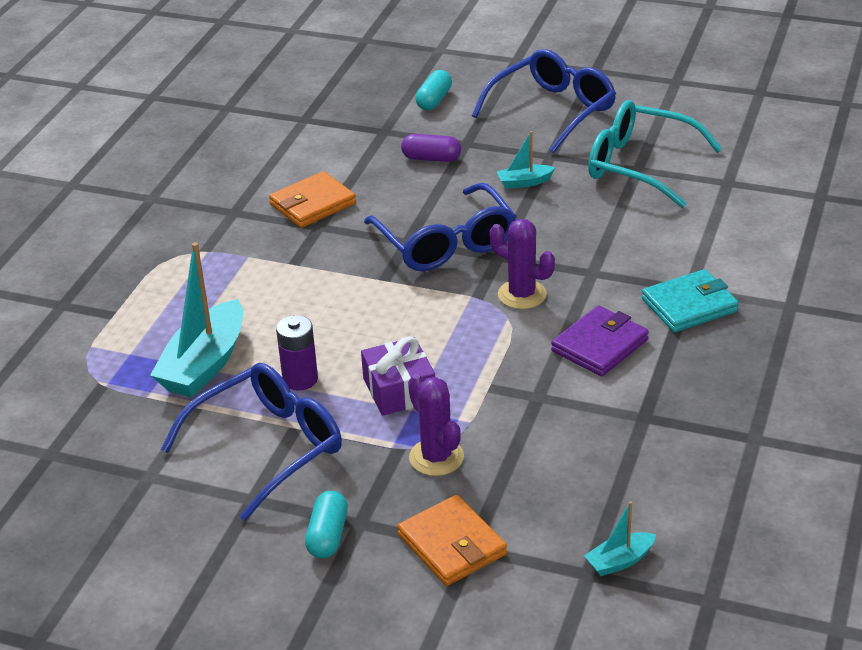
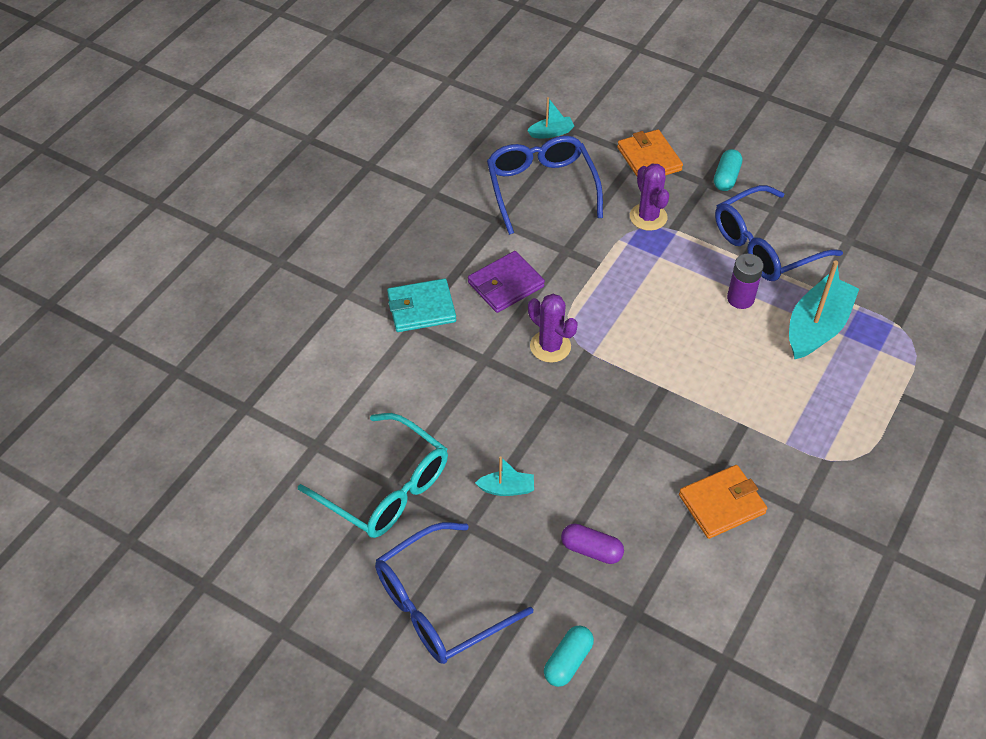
camera: 170 degrees left, 15 degrees up
purple gift [361,336,435,416] -> none
blue glasses [364,183,517,271] -> blue glasses moved to [487,136,603,235]

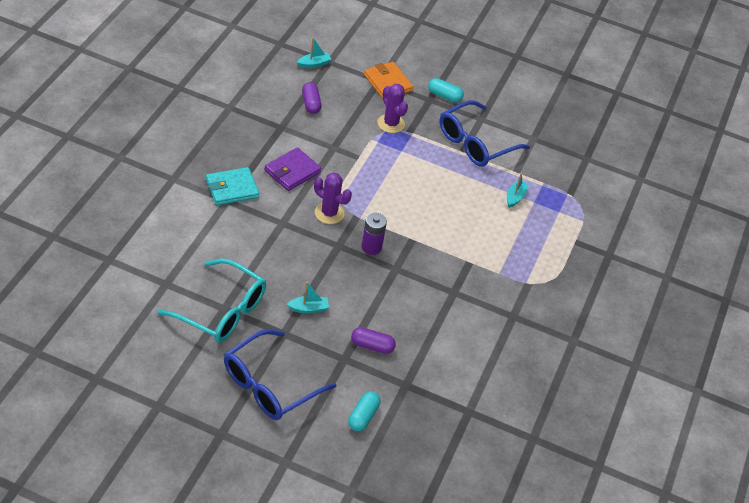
camera: 15 degrees left, 5 degrees down
blue glasses [487,136,603,235] -> purple capsule [302,82,321,114]
orange wallet [679,465,767,539] -> none
turquoise capsule [714,149,742,191] -> turquoise capsule turned 75 degrees counterclockwise [428,78,464,103]
purple battery [727,254,764,309] -> purple battery moved to [361,213,387,255]
turquoise boat [789,260,859,359] -> turquoise boat [507,173,529,208], size x0.49

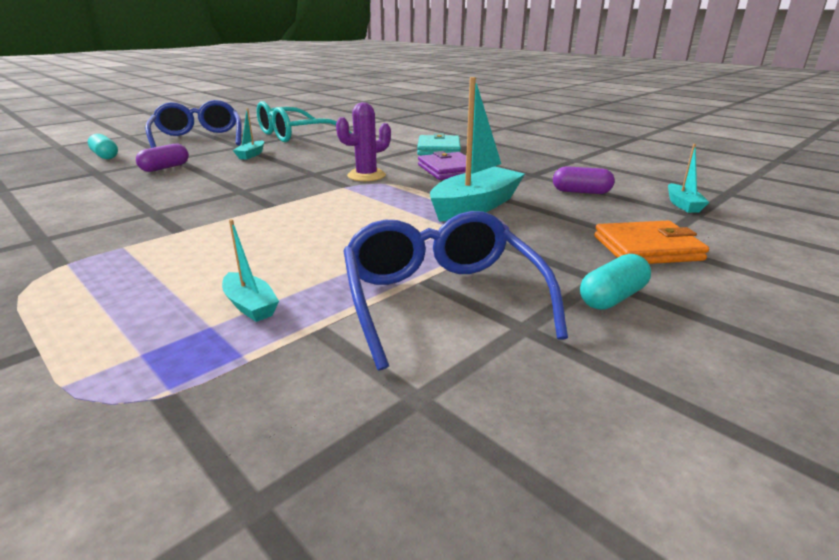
camera: 120 degrees right, 20 degrees down
purple battery [361,213,387,255] -> none
purple cactus [377,84,408,133] -> none
none -> turquoise boat [430,77,525,222]

